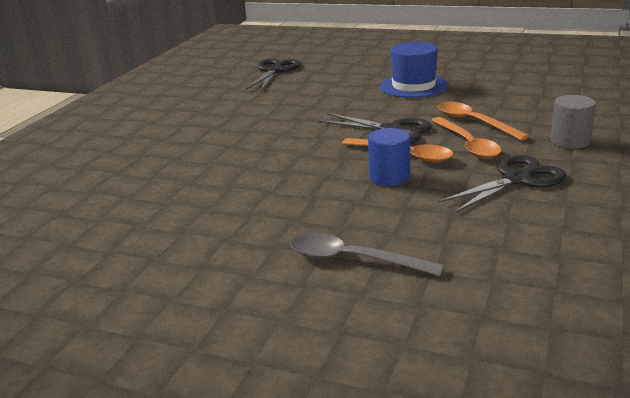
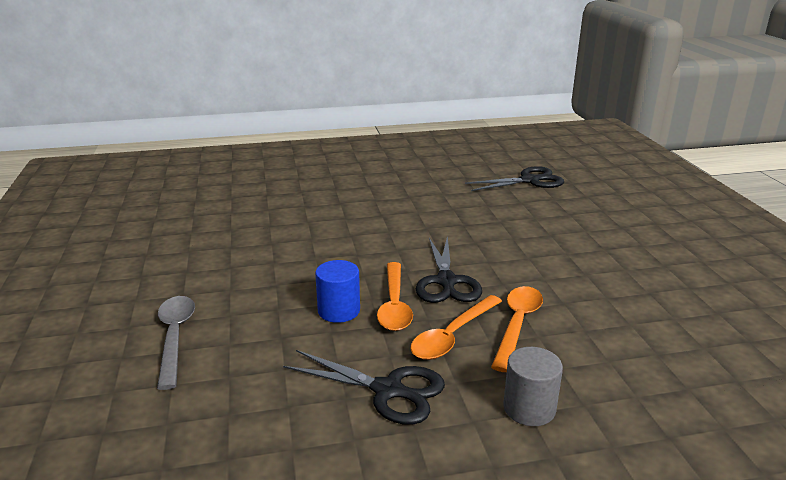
camera: 55 degrees right, 0 degrees up
blue hat [380,42,448,98] -> none

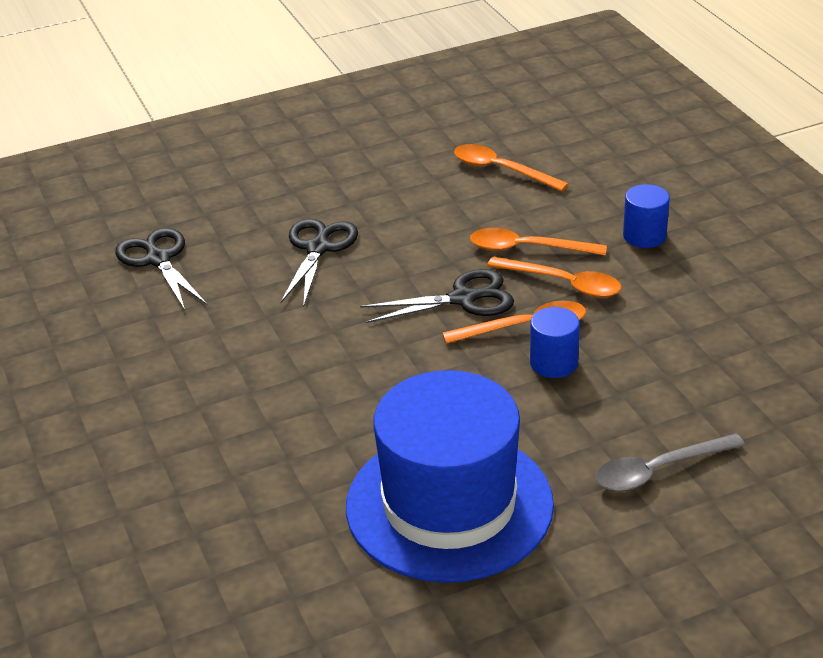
camera: 100 degrees left, 10 degrees up
black scissors [283,350,445,425] -> black scissors moved to [280,219,358,307]
grey cylinder [503,347,563,426] -> blue cylinder [623,184,670,248]
none -> blue hat [346,370,554,583]
none -> orange spoon [454,144,569,191]

